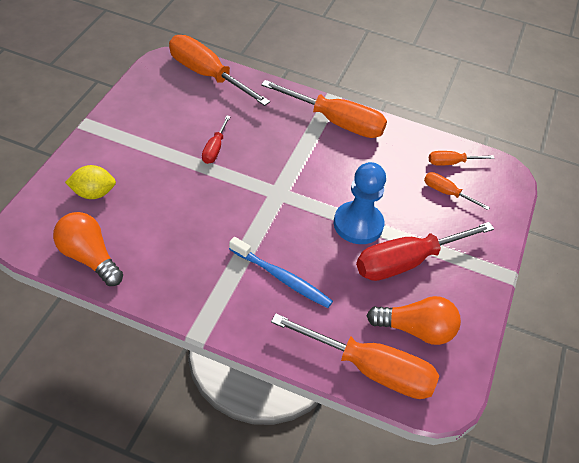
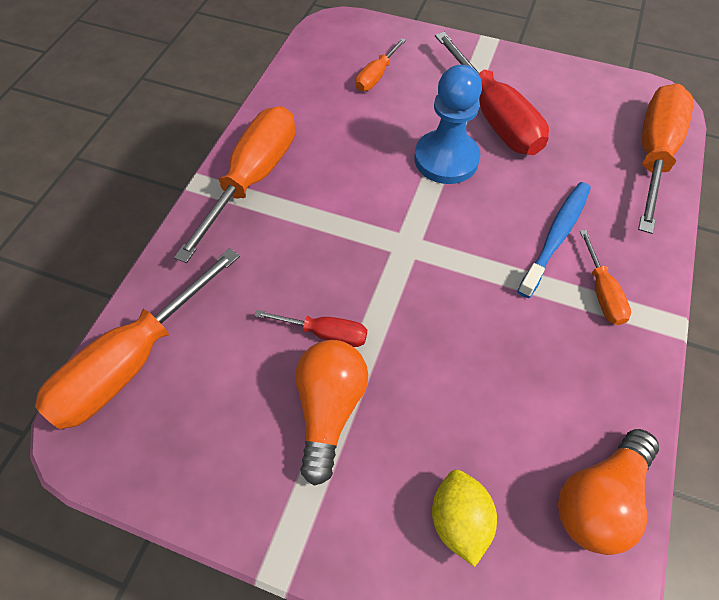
camera: 85 degrees left, 10 degrees up
orange light bulb [367,296,461,345] -> orange light bulb moved to [295,340,368,486]
orange screwdriver [429,151,495,166] -> orange screwdriver moved to [580,230,631,325]

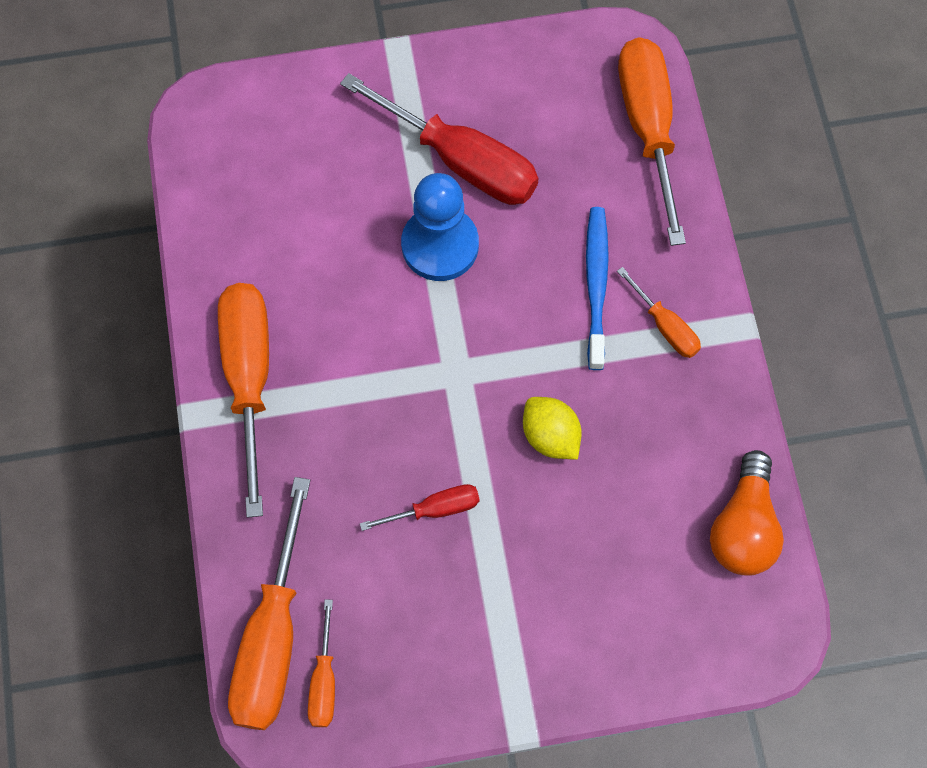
camera: 30 degrees left, 10 degrees up
orange light bulb [295,340,368,486] -> none
orange screwdriver [356,38,406,91] -> orange screwdriver moved to [308,599,335,727]
yellow lemon [432,470,497,567] -> yellow lemon moved to [523,397,582,459]

